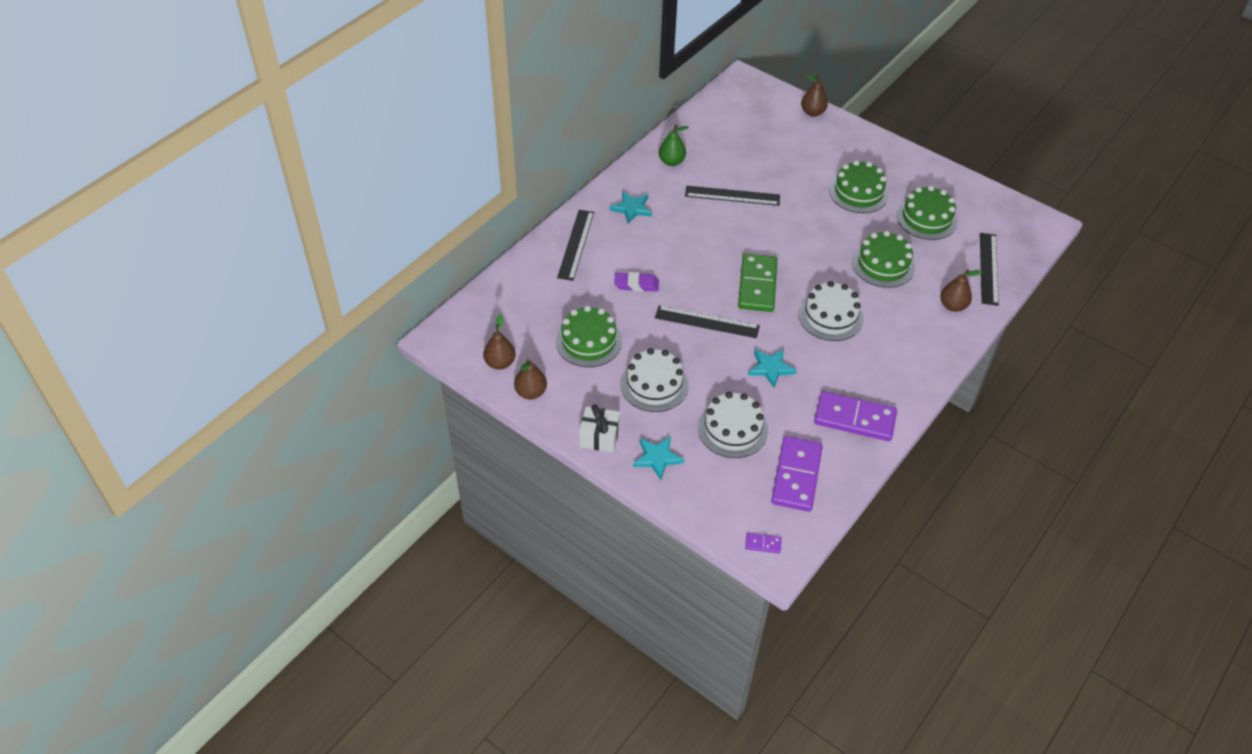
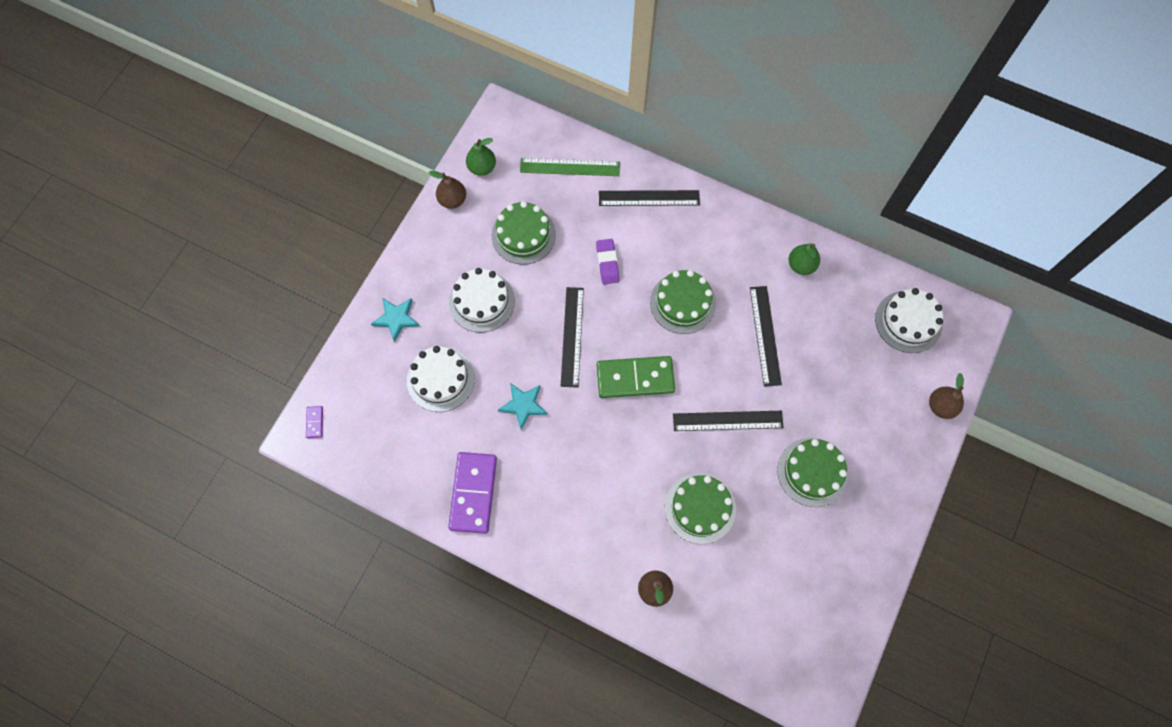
camera: 80 degrees right, 20 degrees up
brown pear [483,314,516,370] -> green pear [466,138,496,176]
white gift [579,405,620,452] -> none
turquoise star [610,191,652,224] -> none
purple domino [771,436,823,512] -> none
white cake [798,281,864,341] -> white cake moved to [875,288,943,353]
green cake [897,186,958,240] -> green cake moved to [650,270,716,334]
black ruler [980,233,999,306] -> black ruler moved to [673,411,784,431]
none -> green ruler [520,158,620,176]

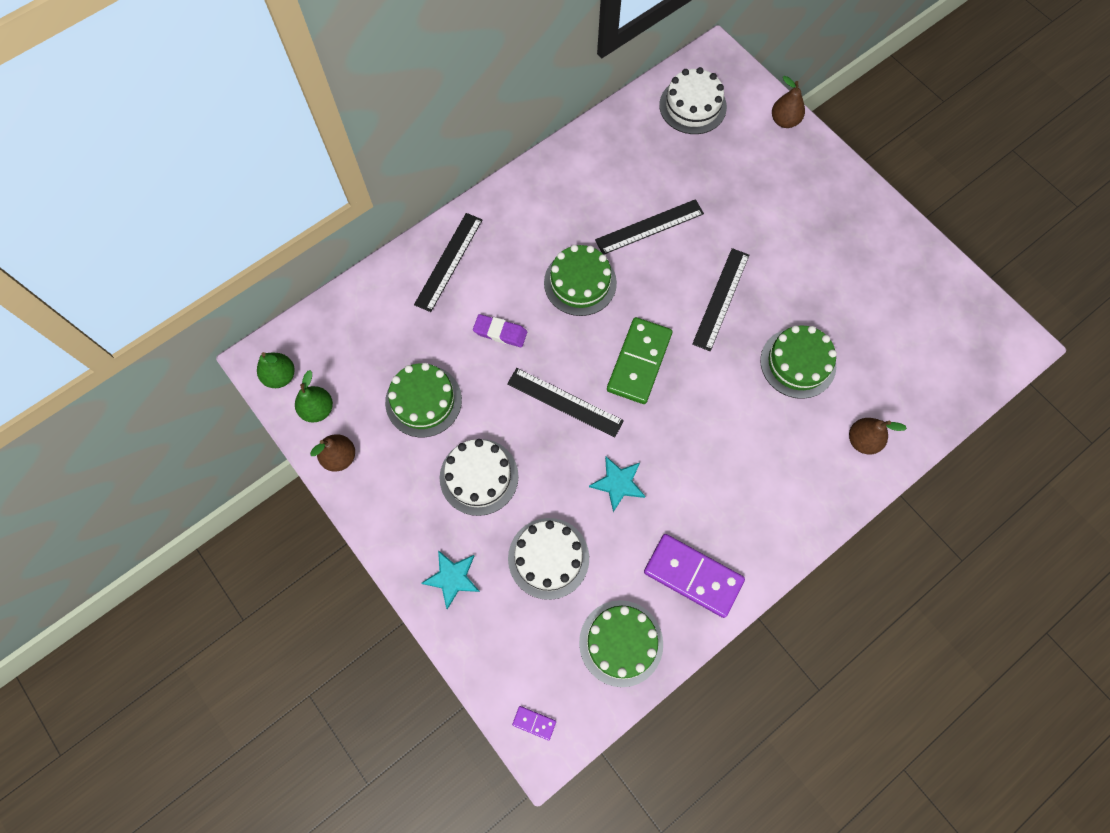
camera: 65 degrees left, 0 degrees up
green ruler [520,158,620,176] -> none
black ruler [750,286,782,387] -> black ruler turned 45 degrees counterclockwise [595,199,704,255]
green cake [778,438,848,507] -> green cake moved to [579,600,663,687]
green pear [789,243,820,275] -> green pear moved to [257,352,294,388]

